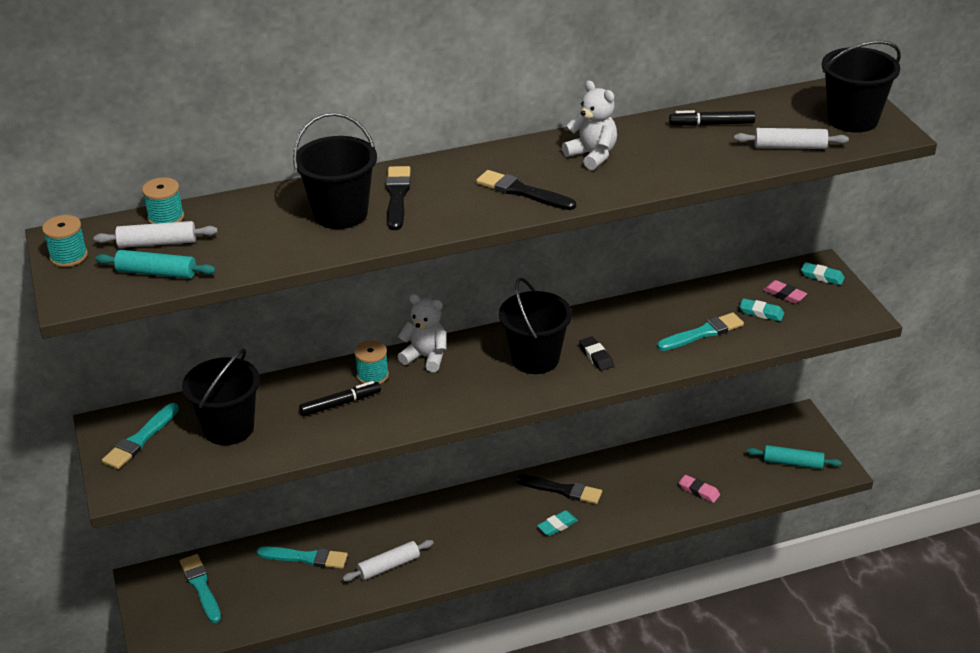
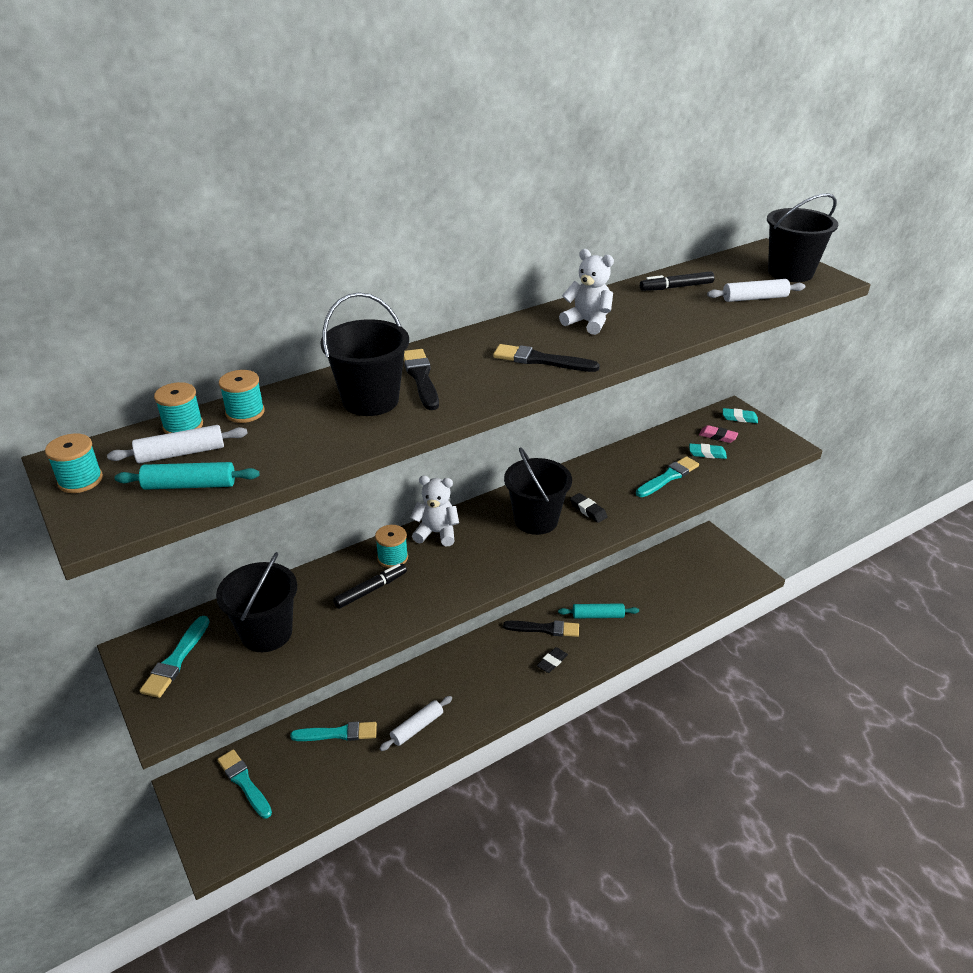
camera: 15 degrees left, 0 degrees up
turquoise eraser [537,510,578,536] -> black eraser [537,647,568,673]
pink eraser [679,475,720,503] -> none
turquoise rolling pin [747,445,842,469] -> turquoise rolling pin moved to [558,603,639,619]
none -> turquoise spool [219,370,265,423]

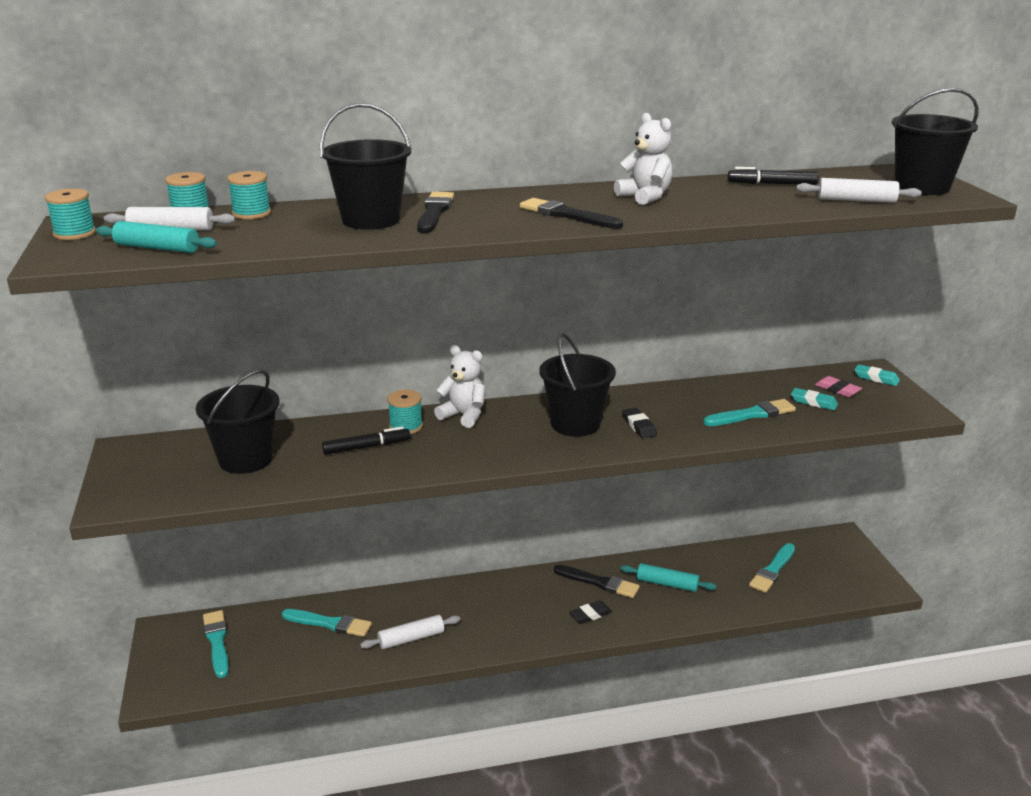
camera: 20 degrees right, 10 degrees down
turquoise brush [139,616,210,698] -> turquoise brush moved to [749,543,795,593]

